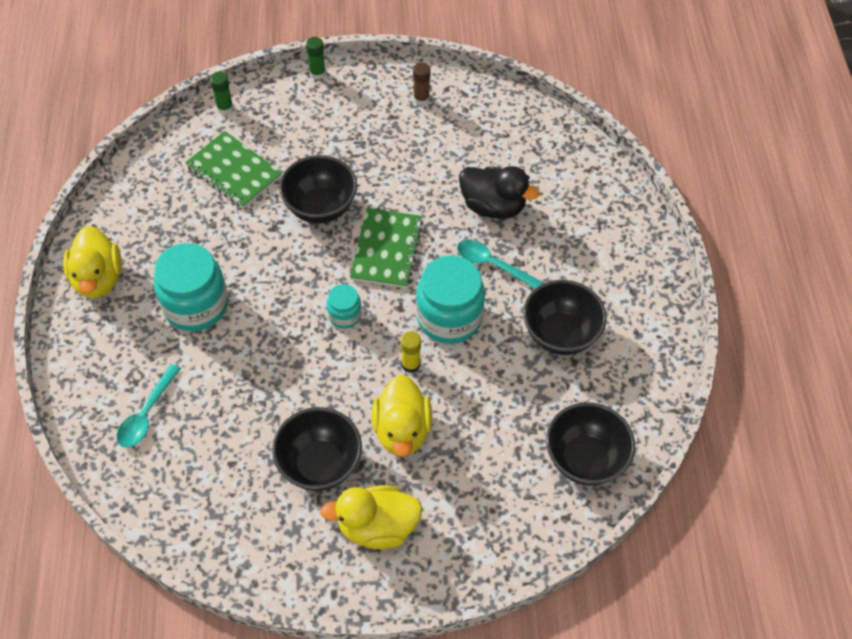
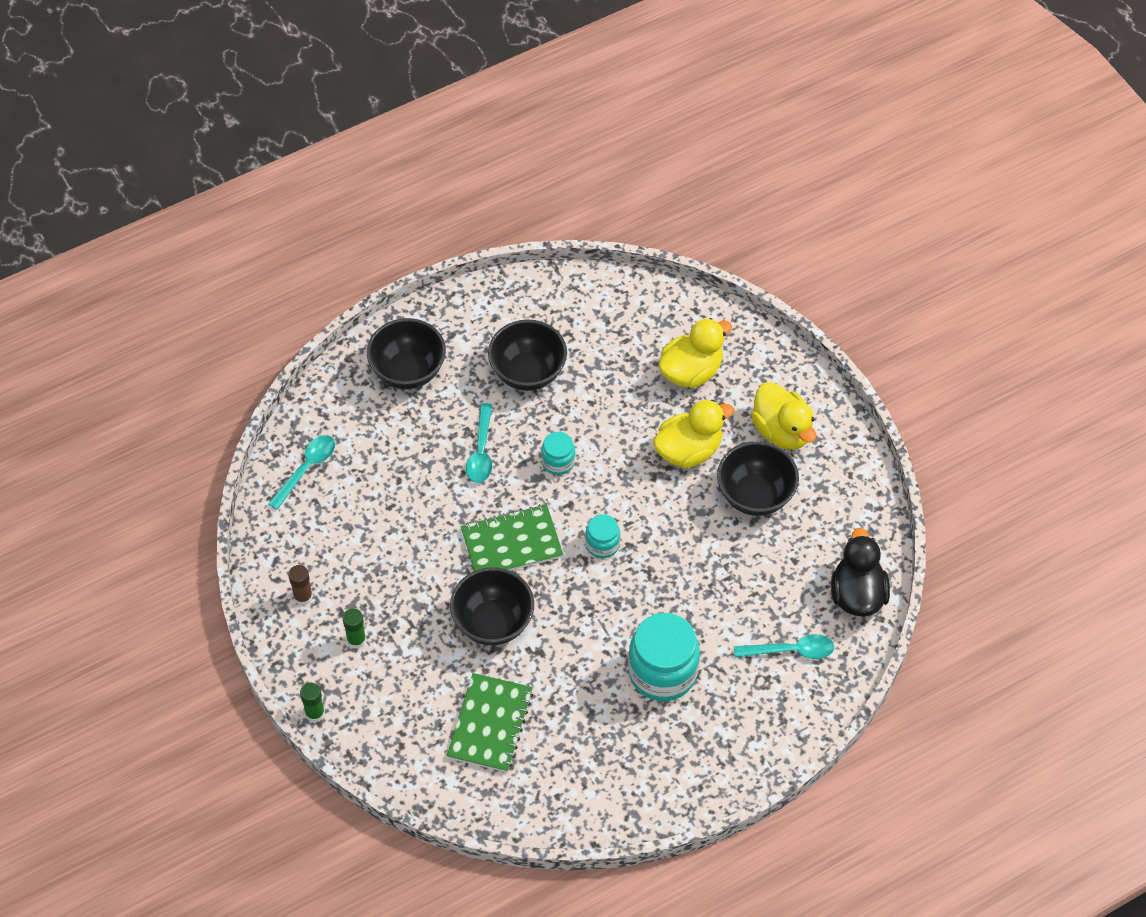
camera: 115 degrees left, 0 degrees up
yellow duck [63,226,122,298] -> yellow duck moved to [658,318,732,388]
green glue stick [210,72,233,115] -> green glue stick moved to [343,609,366,649]
yellow glue stick [401,331,421,373] -> none
turquoise jar [416,256,485,344] -> turquoise jar [541,432,575,475], size x0.51
black duck [459,166,539,219] -> black duck moved to [831,528,890,616]
black bowl [546,402,635,486] -> black bowl moved to [367,318,446,389]
none -> turquoise spoon [268,435,335,510]

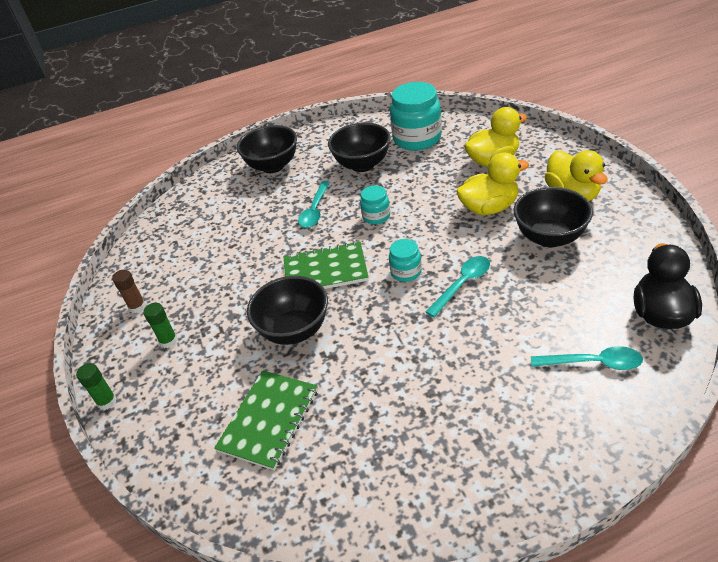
camera: 15 degrees right, 15 degrees down
turquoise spoon [268,435,335,510] -> turquoise spoon moved to [426,256,490,317]
turquoise jar [628,613,700,701] -> turquoise jar moved to [390,82,442,151]

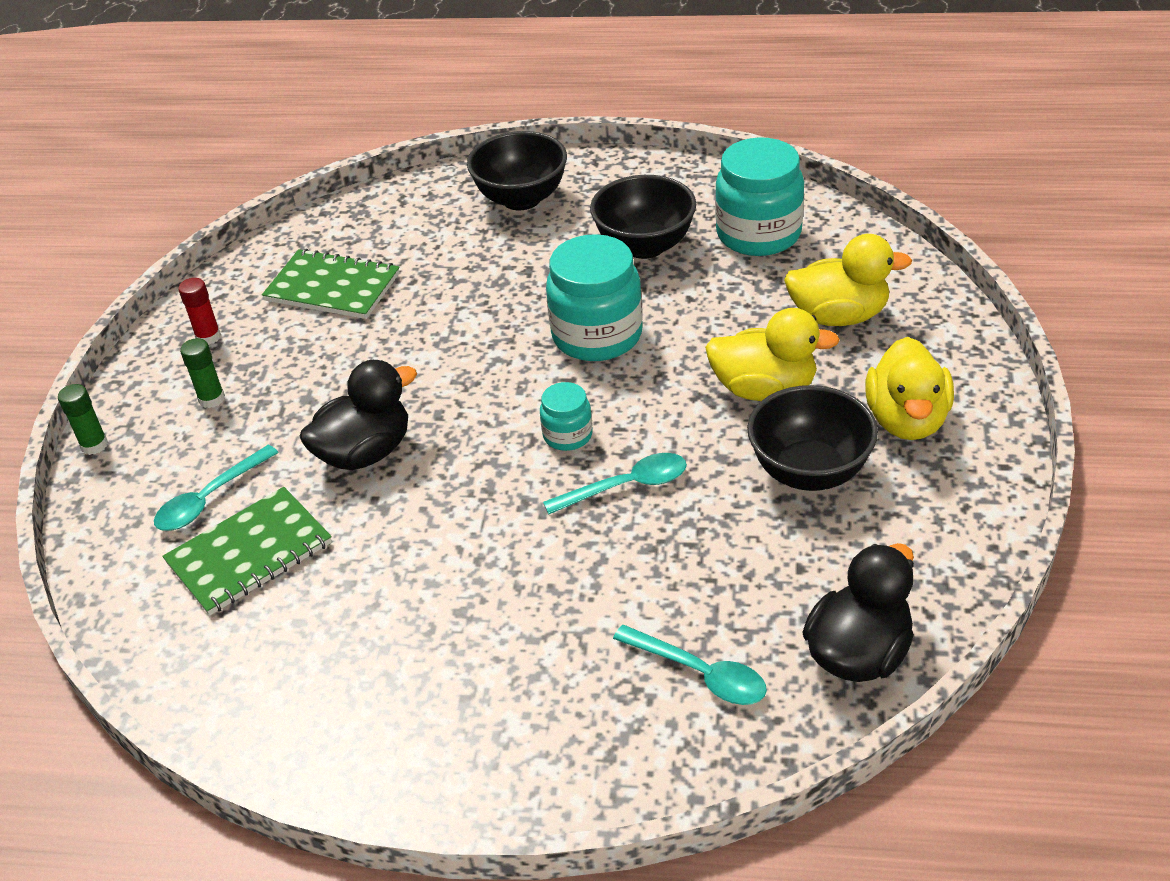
camera: 25 degrees right, 0 degrees up
brown glue stick [112,270,146,313] -> red glue stick [178,278,221,345]
black bowl [247,276,328,345] -> black duck [300,360,417,470]
green notebook [284,241,368,289] -> green notebook moved to [262,249,400,319]
turquoise spoon [298,181,330,228] -> turquoise spoon moved to [154,445,279,531]
turquoise jar [360,185,390,224] -> turquoise jar [546,234,643,361], size x1.96

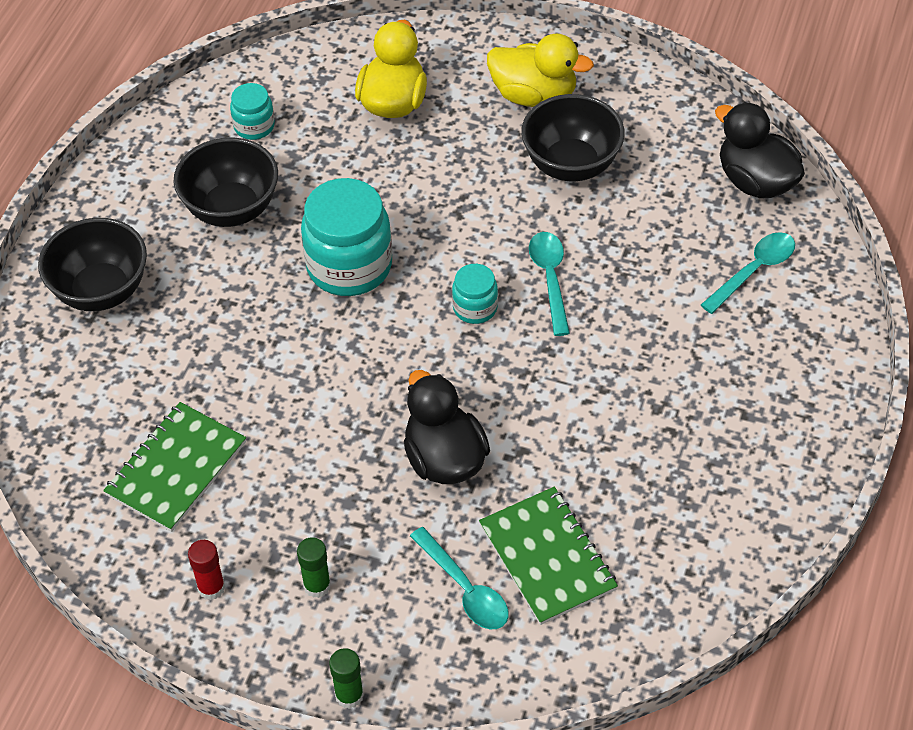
camera: 80 degrees left, 10 degrees up
yellow duck [705,308,840,401] -> none
turquoise jar [715,137,804,256] -> turquoise jar [230,83,275,140], size x0.51

